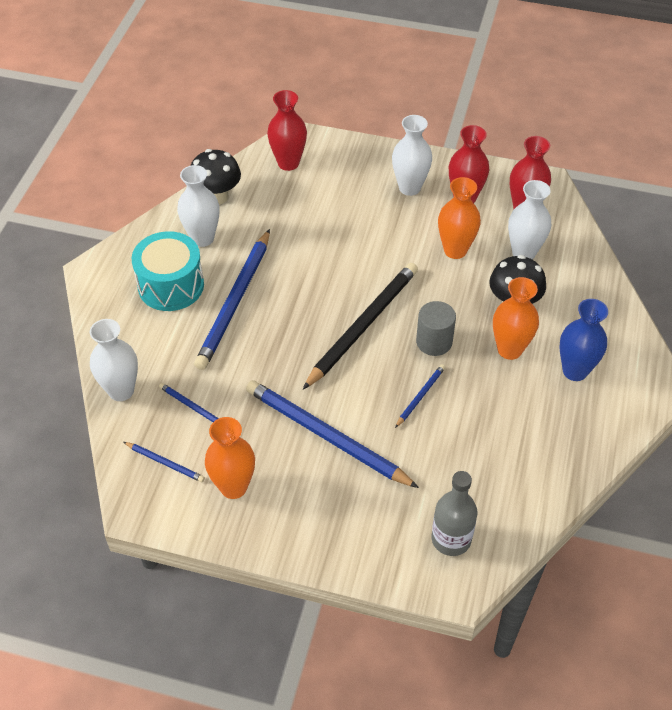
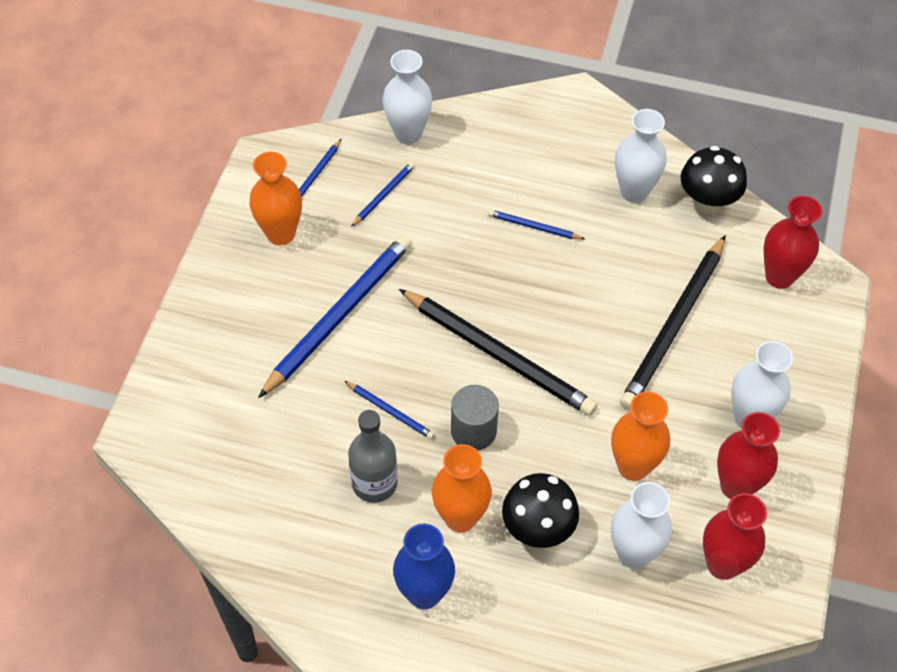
camera: 90 degrees right, 5 degrees up
turquoise drum [132,231,204,311] -> none
blue pencil [194,229,270,370] -> blue pencil [488,209,585,240], size x0.45
grey bottle [431,471,477,556] -> grey bottle moved to [348,410,398,503]
none -> black pencil [620,235,726,410]

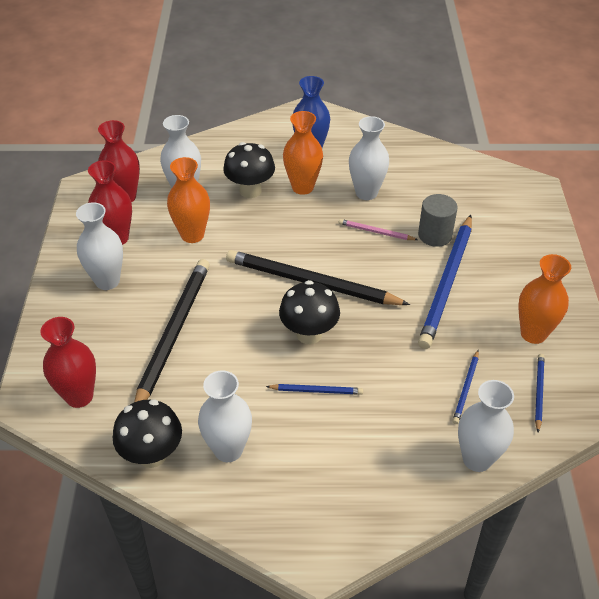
camera: 165 degrees right, 10 degrees down
blue pencil [344,381,435,439] -> pink pencil [339,219,418,240]
grey bottle [348,410,398,503] -> white vase [349,116,389,200]
grey cylinder [451,385,499,451] -> grey cylinder moved to [418,194,458,247]
none -> black mushroom [279,280,340,344]

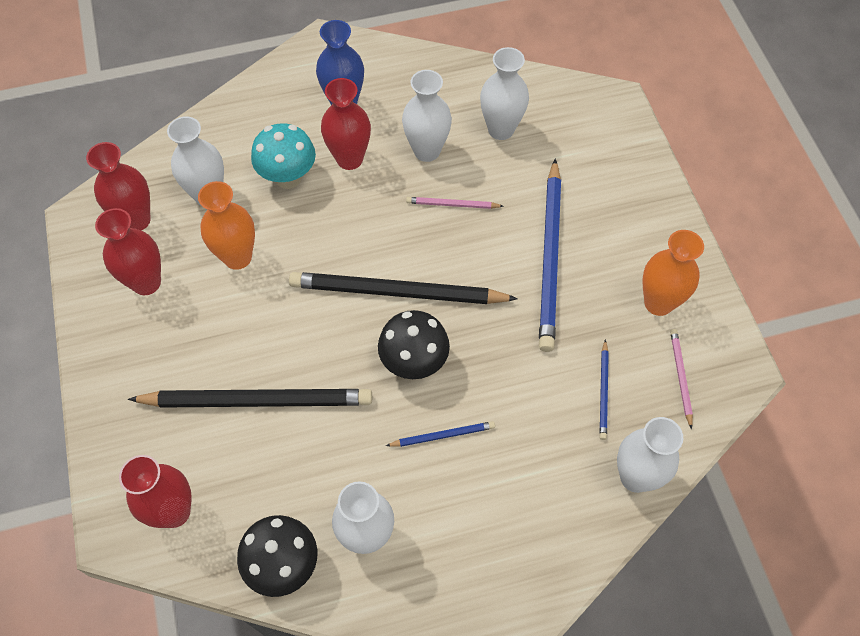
camera: 15 degrees left, 15 degrees up
white vase [76,202,123,290] -> white vase moved to [480,47,529,140]
black pencil [134,259,210,402] -> black pencil turned 90 degrees clockwise [128,389,372,408]
black mushroom [223,142,275,198] -> turquoise mushroom [251,123,316,189]
orange vase [283,111,323,195] -> red vase [321,78,371,170]
grey cylinder [418,194,458,247] -> none
blue pencil [535,354,545,432] -> pink pencil [670,329,693,429]

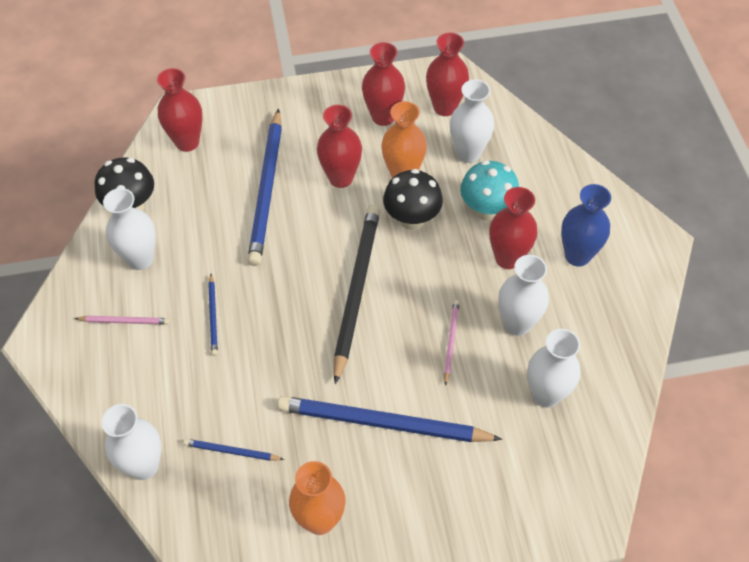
camera: 95 degrees right, 5 degrees down
black pencil [128,389,372,408] -> blue pencil [247,109,282,266]
black mushroom [378,310,450,379] -> black mushroom moved to [383,169,443,230]
pink pencil [670,329,693,429] -> pink pencil moved to [74,316,170,325]
none -> red vase [317,105,362,188]

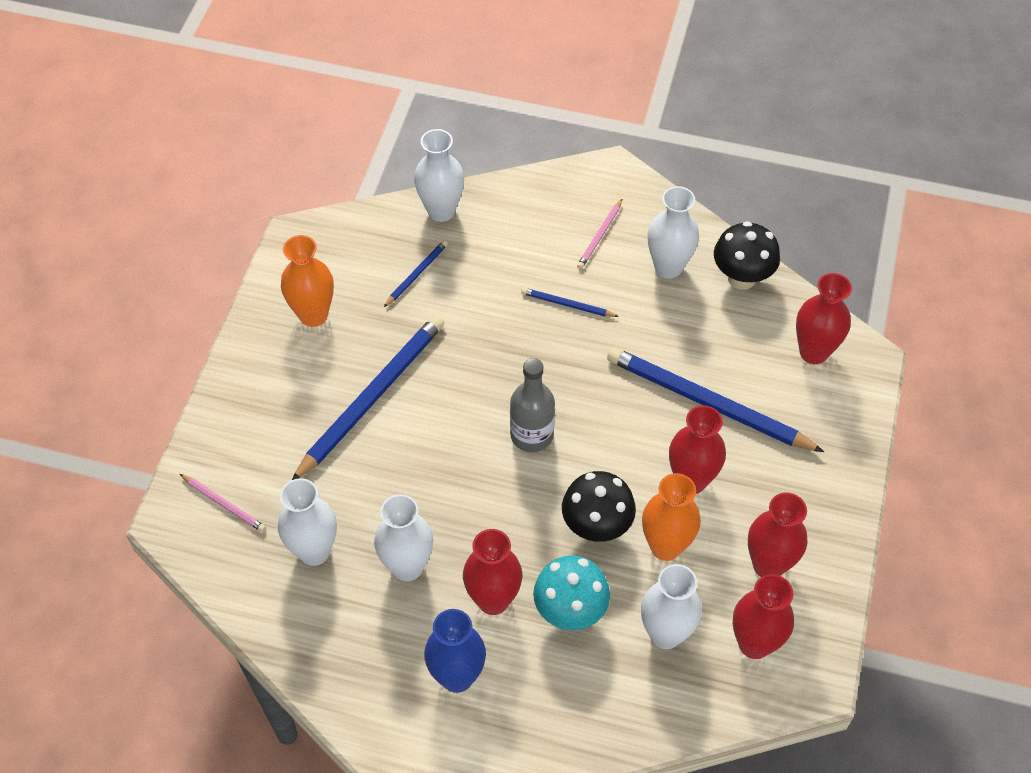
camera: 115 degrees right, 0 degrees up
black pencil [334,205,380,385] -> grey bottle [510,358,555,452]
pink pencil [444,300,460,386] -> pink pencil moved to [180,474,266,532]

